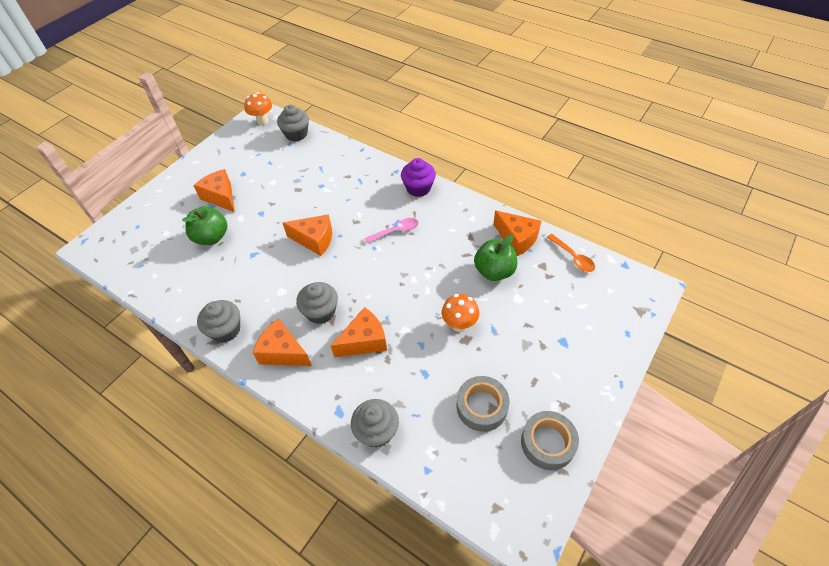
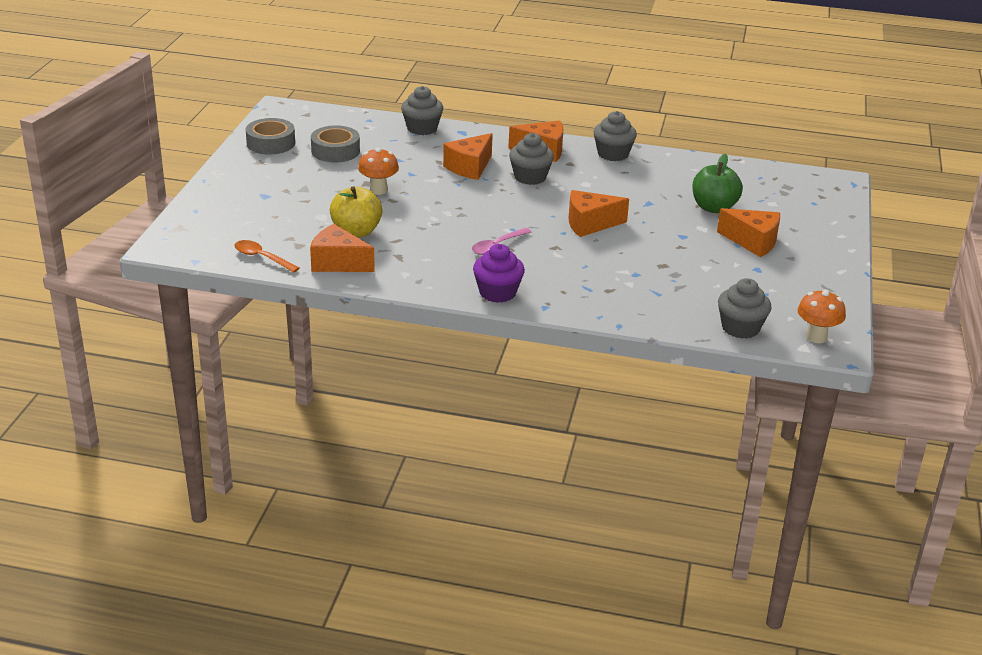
camera: 155 degrees right, 20 degrees down
green apple [474,235,517,281] -> yellow apple [330,186,382,238]

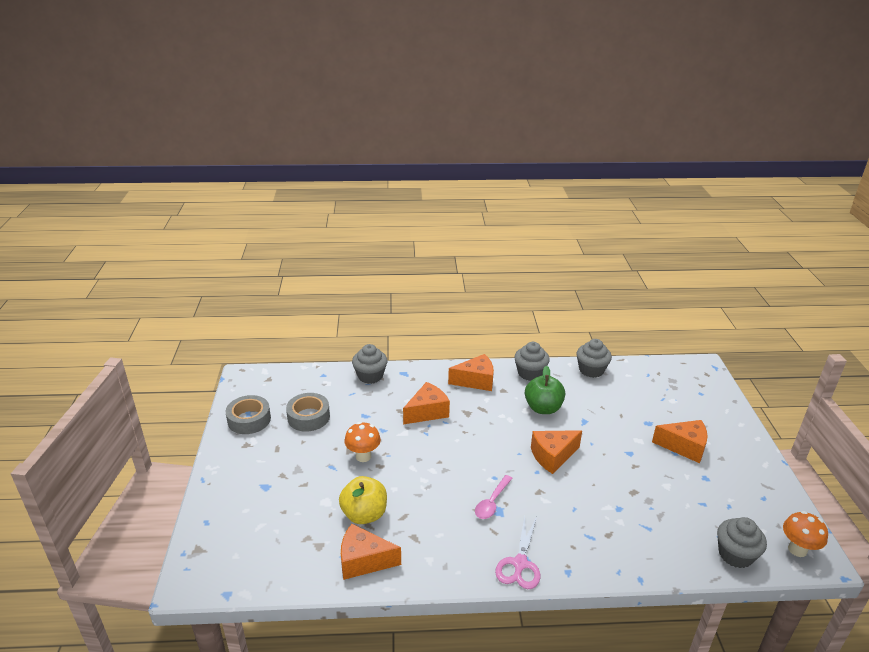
camera: 15 degrees left, 0 degrees up
orange spoon [234,240,299,273] -> none
orange cheese [443,133,493,180] -> orange cheese turned 150 degrees counterclockwise [403,382,450,424]
purple cupcake [473,244,525,303] -> pink scissors [495,517,540,589]
grey cupcake [509,133,554,185] -> grey cupcake moved to [577,339,612,378]
green apple [692,154,743,213] -> green apple moved to [525,366,565,414]

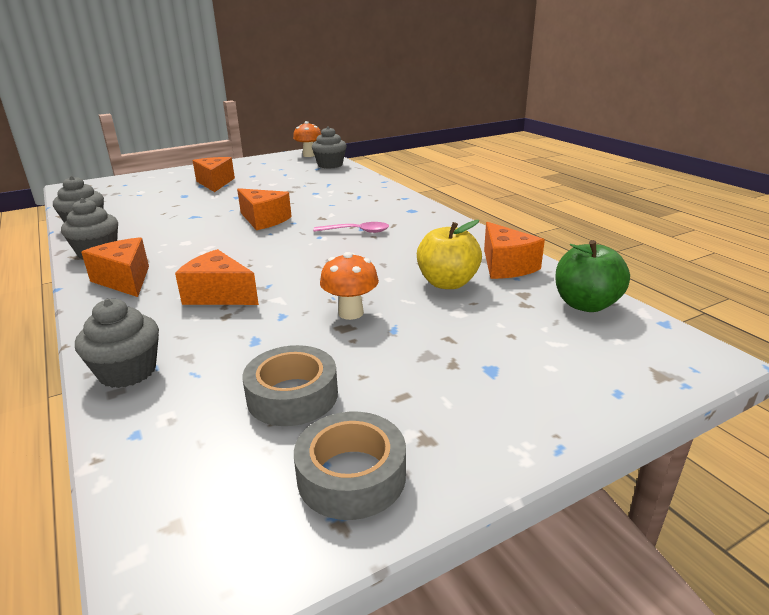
camera: 115 degrees left, 5 degrees down
pink scissors [495,517,540,589] -> none
green apple [525,366,565,414] -> green apple moved to [555,240,630,312]

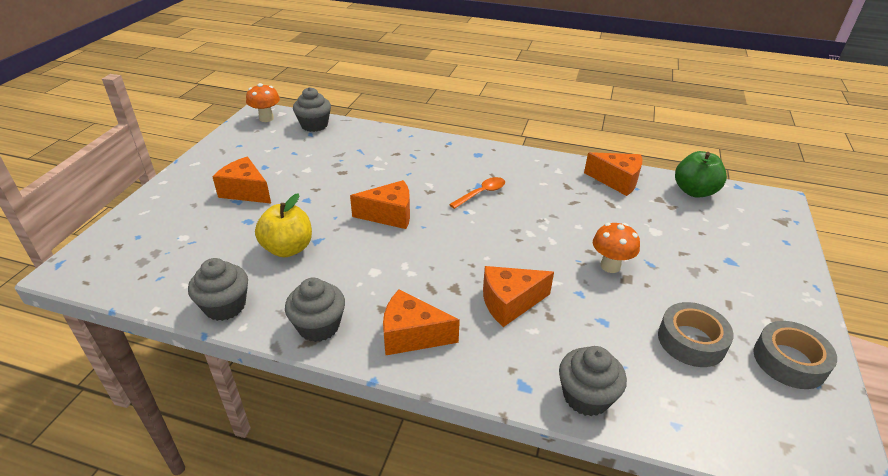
camera: 45 degrees left, 10 degrees up
pink spoon [313,222,389,233] -> orange spoon [449,177,505,209]
yellow apple [417,220,482,289] -> yellow apple moved to [255,193,312,257]

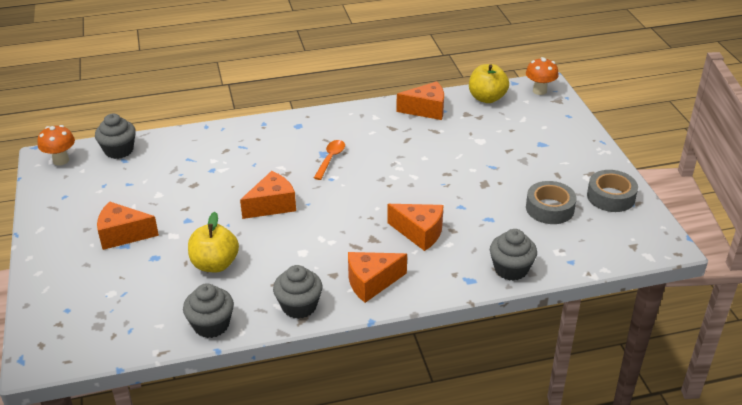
camera: 30 degrees left, 0 degrees up
orange cheese [483,266,554,327] -> orange cheese turned 105 degrees counterclockwise [388,204,444,251]
orange mushroom [593,223,640,273] -> orange mushroom moved to [526,57,559,95]
green apple [675,151,727,198] -> yellow apple [469,64,509,103]

